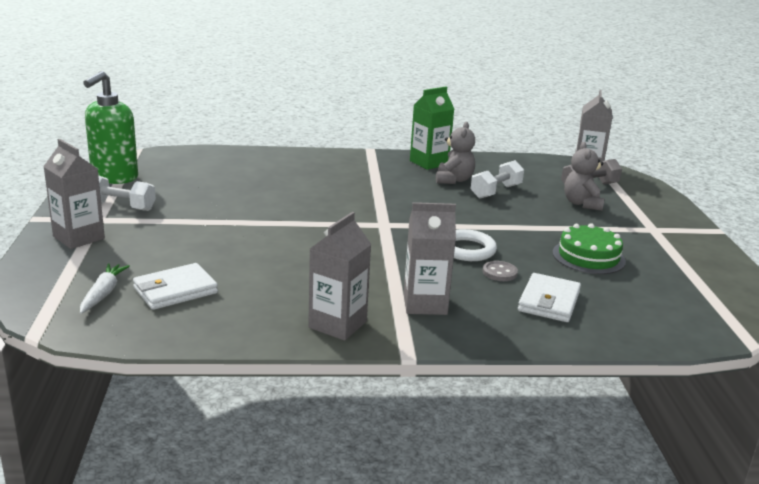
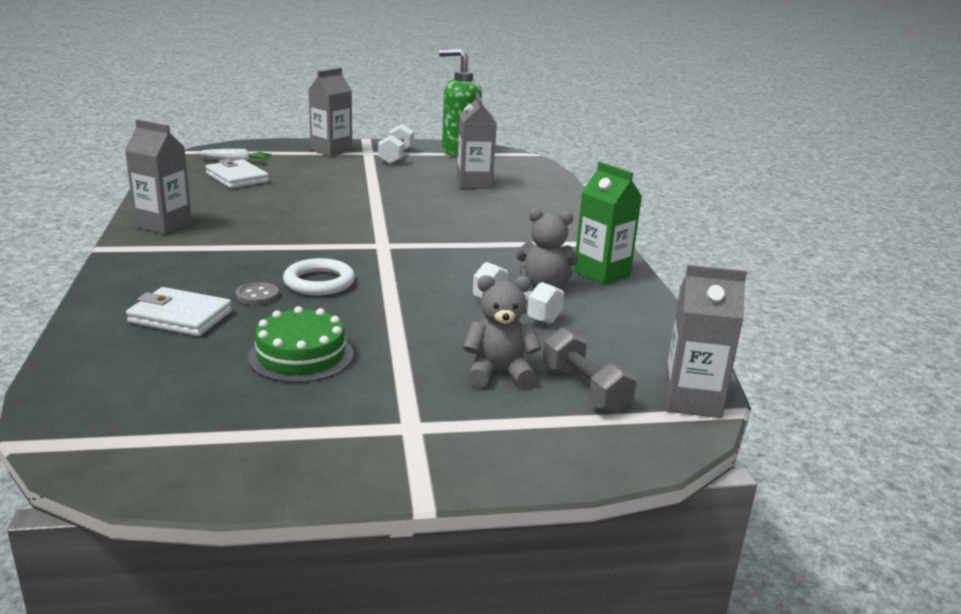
camera: 85 degrees right, 0 degrees up
grey carton [404,202,456,315] -> grey carton moved to [457,93,497,189]

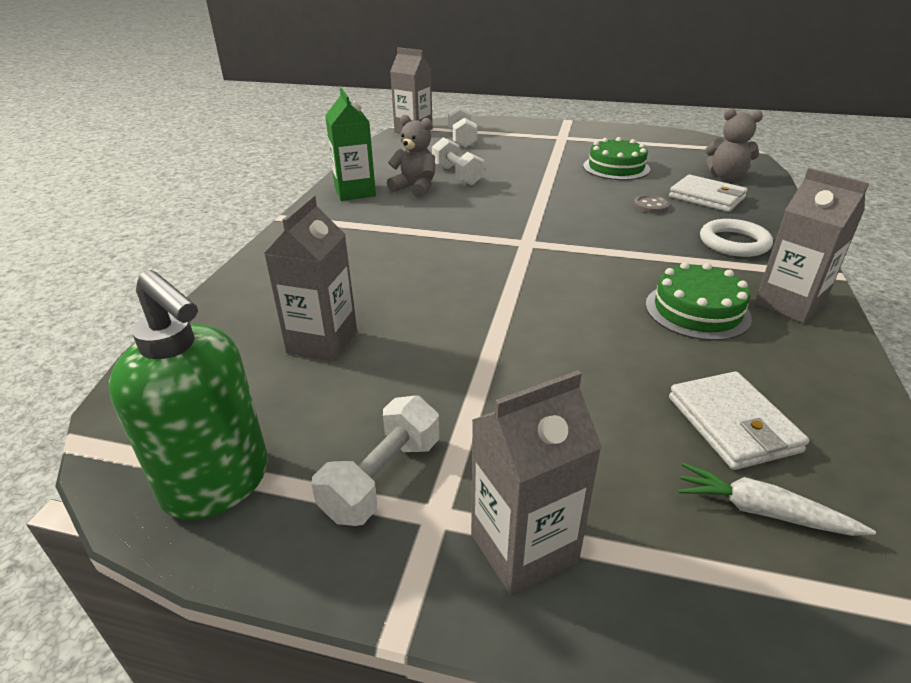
camera: 155 degrees left, 10 degrees up
white ring [283,258,355,296] -> white ring moved to [700,219,773,257]
grey teddy bear [463,275,542,388] -> grey teddy bear moved to [705,108,763,180]
grey dumbbell [543,327,637,414] -> white dumbbell [448,105,477,148]
none -> green cake [645,262,752,341]

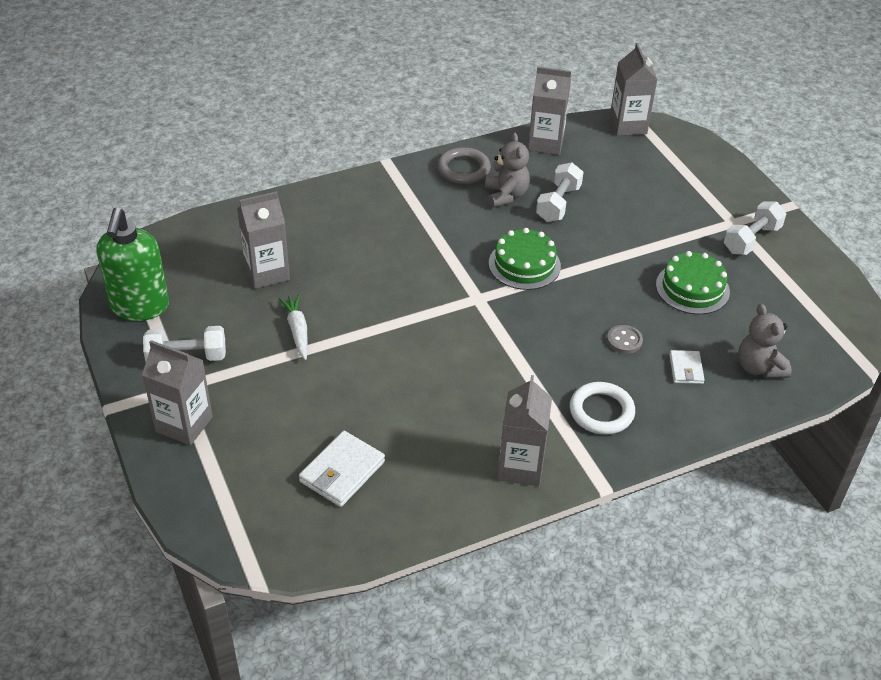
camera: 50 degrees right, 10 degrees up
green carton [325,88,376,201] -> grey ring [437,147,491,184]
white dumbbell [448,105,477,148] -> white dumbbell moved to [724,201,786,255]
green cake [645,262,752,341] -> green cake moved to [489,228,561,290]
white wallet [669,175,748,212] -> white wallet [669,350,705,384], size x0.60
white carrot [678,463,876,536] -> white carrot moved to [279,294,307,360]
none -> grey carton [528,67,571,155]

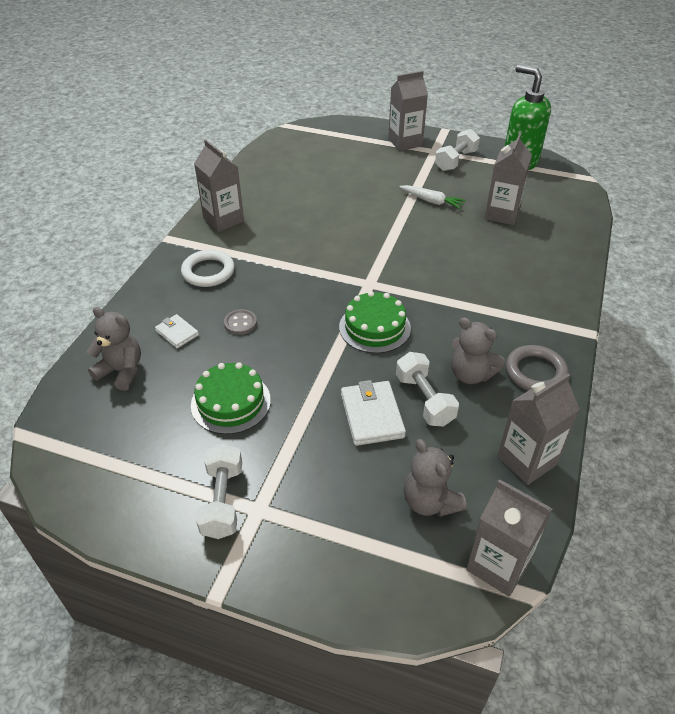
camera: 135 degrees right, 0 degrees up
white wallet [299,431,385,507] -> white wallet moved to [341,380,406,446]
none -> grey teddy bear [404,439,467,517]

